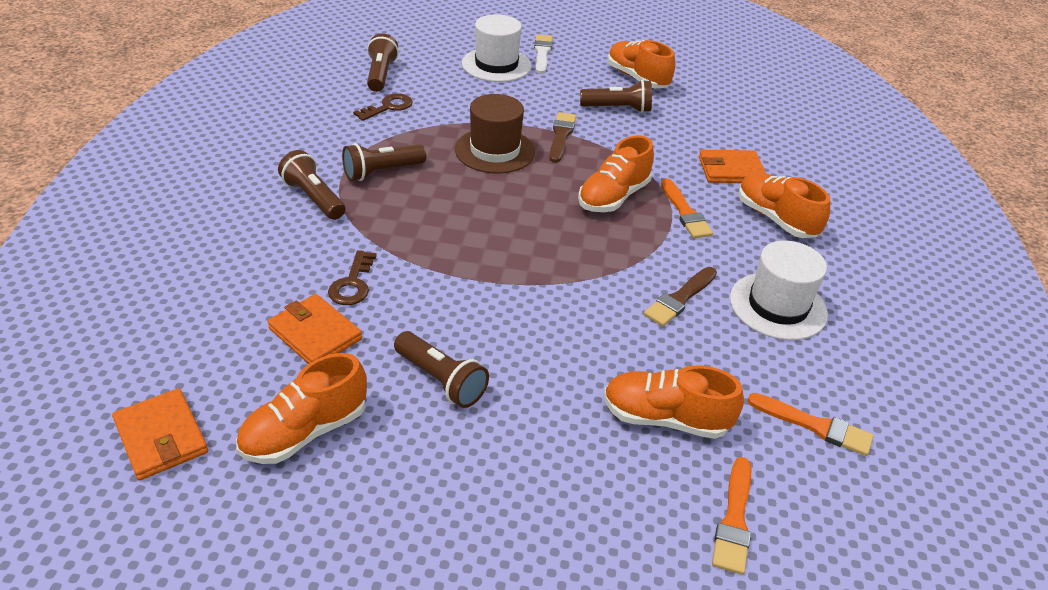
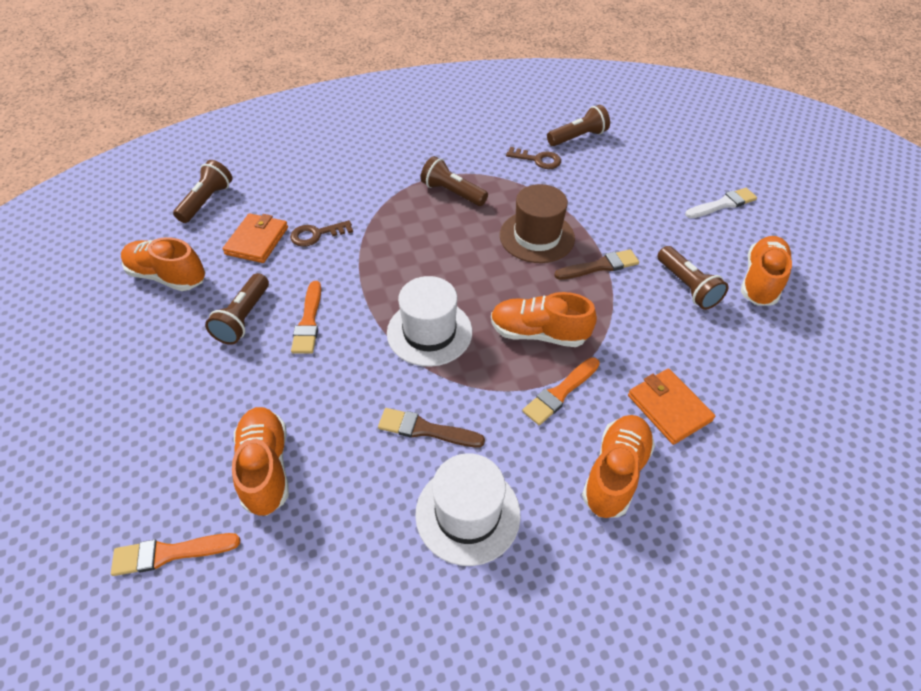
camera: 65 degrees right, 10 degrees up
orange wallet [112,388,208,480] -> none
brown flashlight [278,150,346,220] -> brown flashlight moved to [173,160,233,223]
white hat [462,14,532,82] -> white hat moved to [387,276,472,367]
orange brush [747,393,874,456] -> orange brush moved to [291,281,321,354]

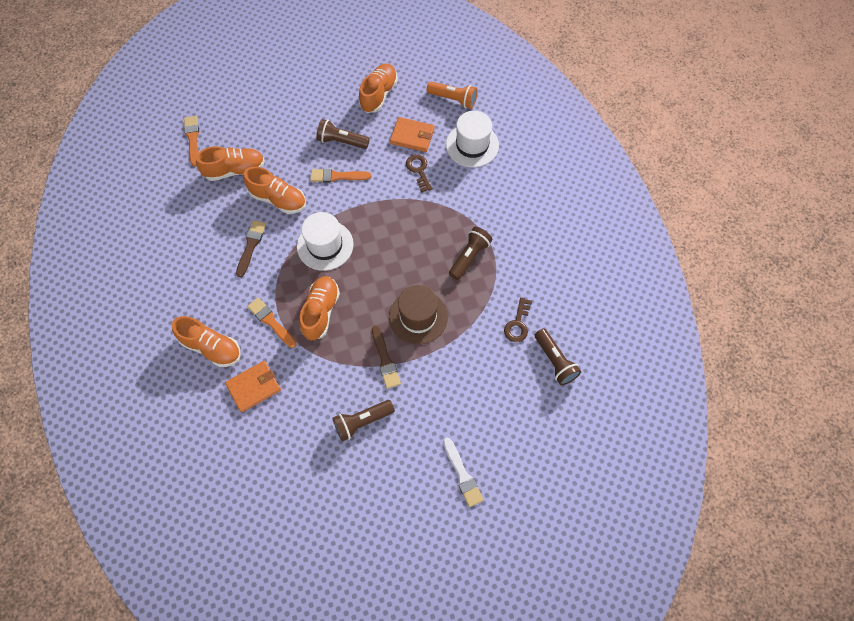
camera: 90 degrees right, 15 degrees up
brown flashlight [173,160,233,223] -> orange flashlight [426,82,478,109]
white hat [415,453,521,566] -> white hat moved to [446,111,499,167]
orange shoe [741,236,792,305] -> orange shoe moved to [243,166,306,214]

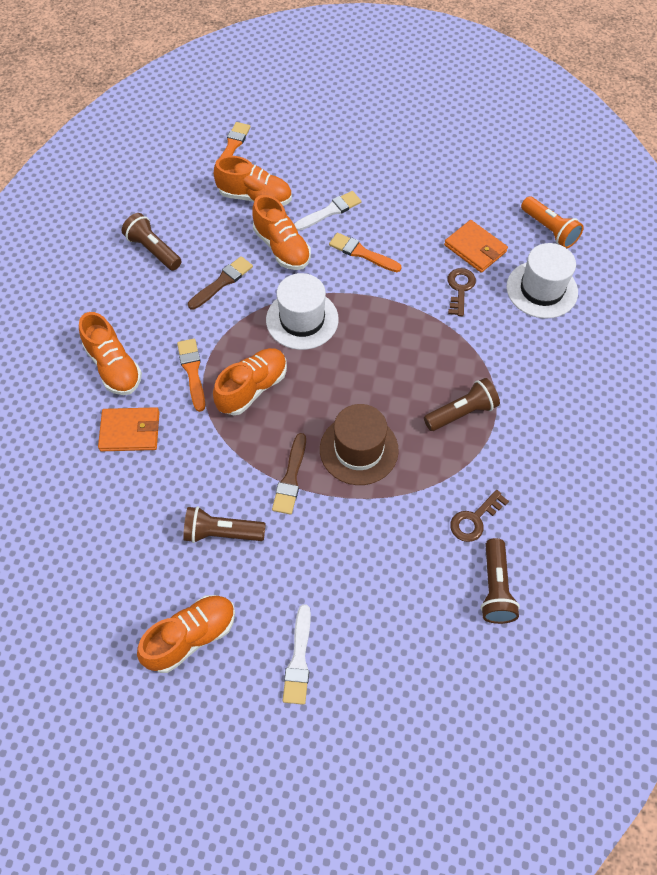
camera: 30 degrees right, 5 degrees down
brown flashlight [316,119,370,149] -> brown flashlight moved to [122,213,182,271]
orange shoe [359,63,398,113] -> orange shoe moved to [137,595,235,673]
none -> white brush [294,191,361,231]

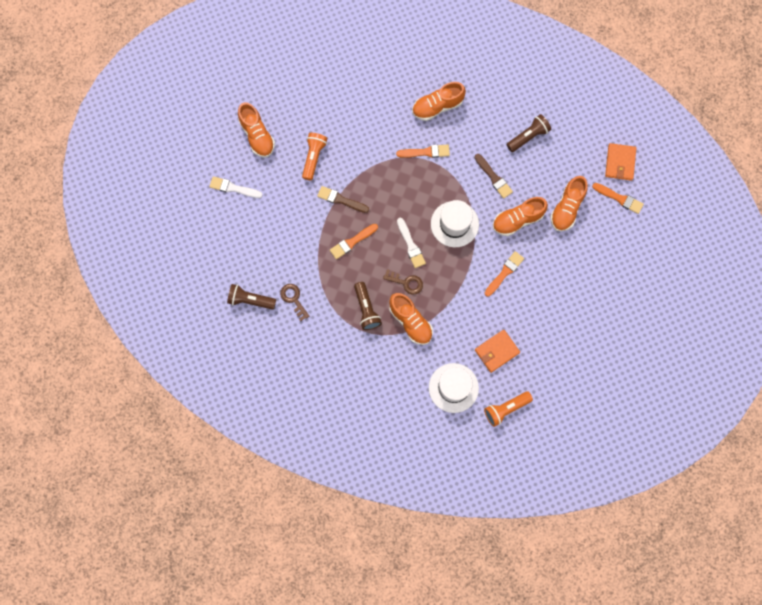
camera: 100 degrees right, 15 degrees up
orange wallet [98,407,160,451] -> orange wallet moved to [605,143,636,181]
brown flashlight [183,506,266,543] -> orange flashlight [302,133,327,180]
orange shoe [213,348,287,415] -> orange shoe moved to [389,293,433,345]
white brush [294,191,361,231] -> white brush moved to [397,218,426,268]
brown hat [320,404,399,485] -> orange brush [330,224,378,259]
brown key [447,268,476,316] -> brown key moved to [383,269,423,295]

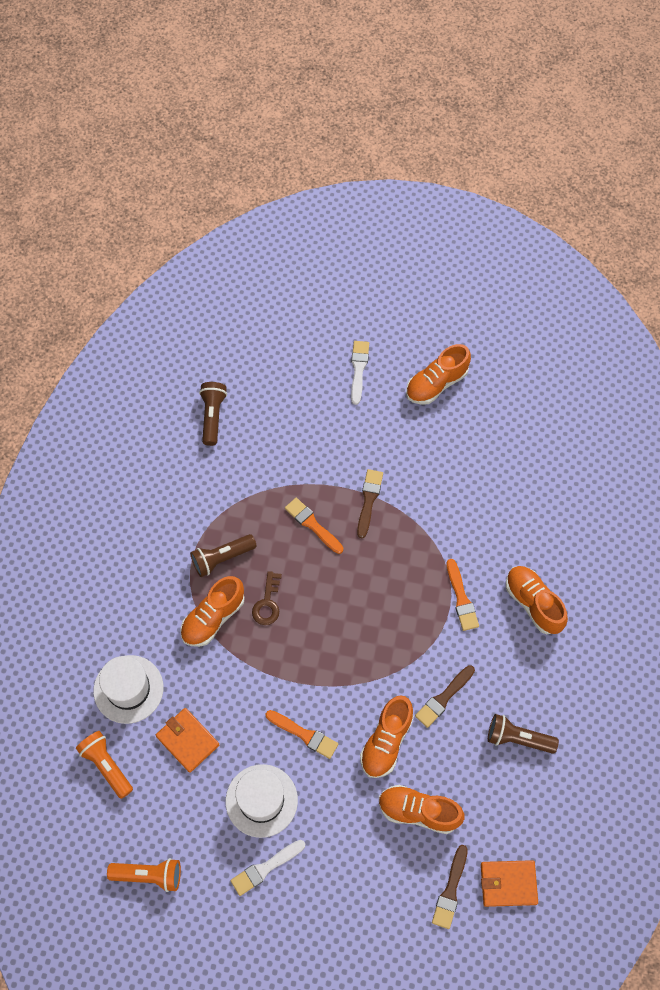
camera: 80 degrees right, 10 degrees down
brown key [280,284,310,321] -> none
orange flashlight [302,133,327,180] -> orange flashlight moved to [107,858,181,892]
white brush [397,218,426,268] -> white brush moved to [230,840,305,896]
white hat [431,200,479,247] -> white hat moved to [226,764,298,838]
orange shoe [493,197,548,236] -> orange shoe turned 120 degrees counterclockwise [360,695,414,778]
brown flashlight [507,114,551,152] -> brown flashlight turned 150 degrees clockwise [488,714,559,754]
orange brush [592,183,644,214] -> brown brush [432,845,468,929]

